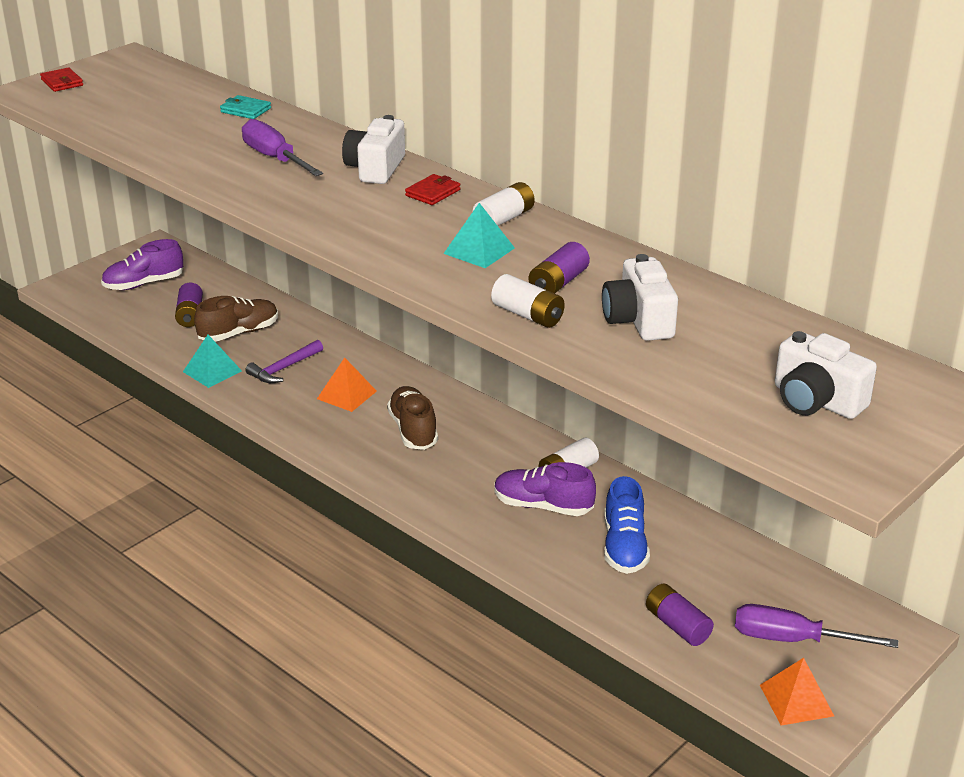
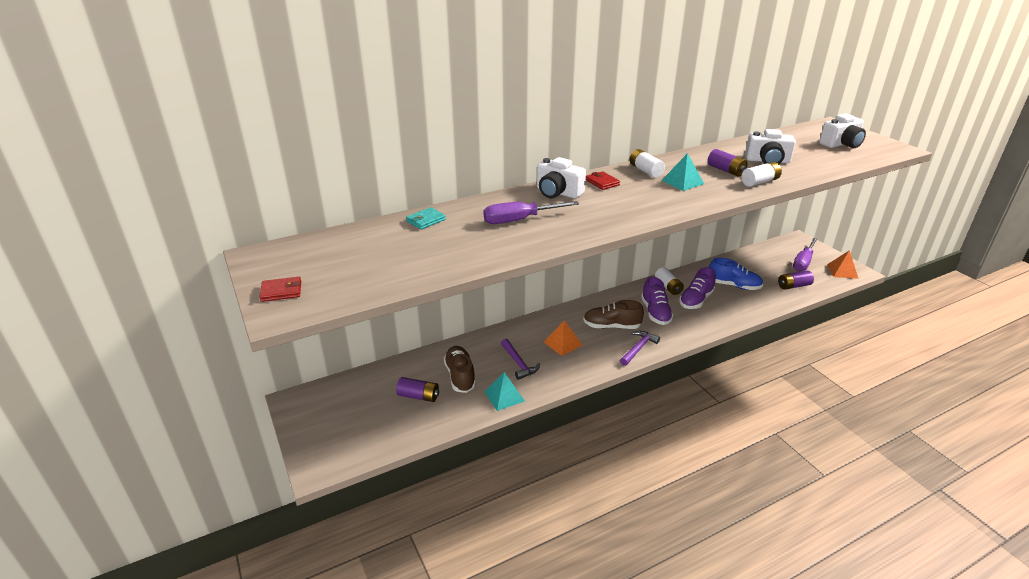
camera: 70 degrees left, 0 degrees up
purple shoe [101,239,183,290] -> purple shoe moved to [641,277,674,325]
none -> purple hammer [620,331,660,366]

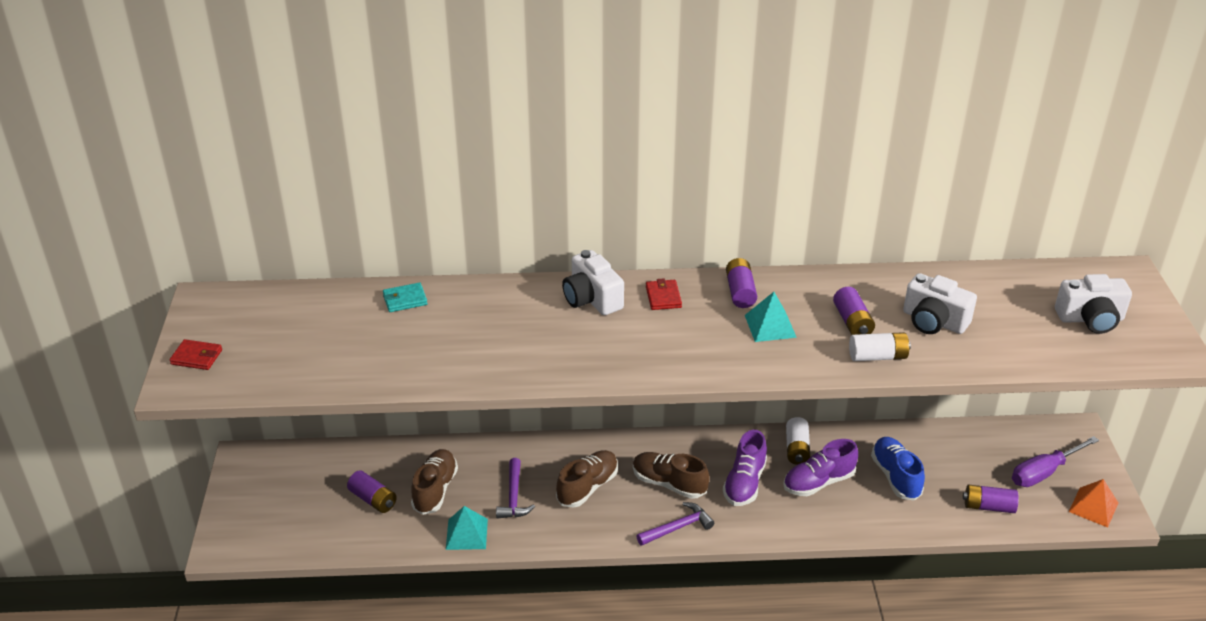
camera: 25 degrees right, 5 degrees up
purple screwdriver [484,201,579,224] -> none
orange pyramid [544,320,582,356] -> brown shoe [556,450,618,508]
white battery [629,149,665,178] -> purple battery [726,258,757,308]
blue shoe [709,258,763,290] -> blue shoe turned 150 degrees counterclockwise [871,437,925,501]

